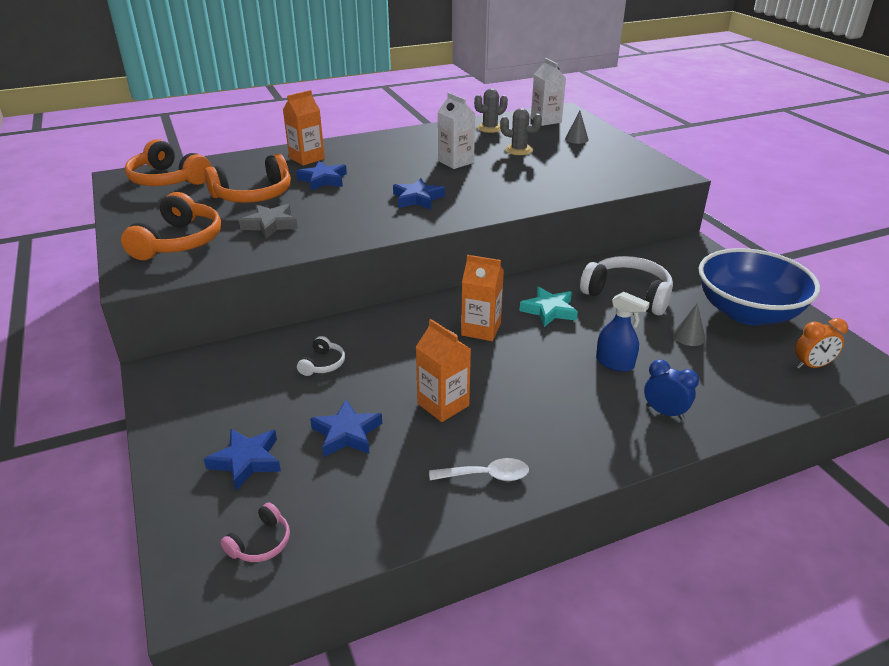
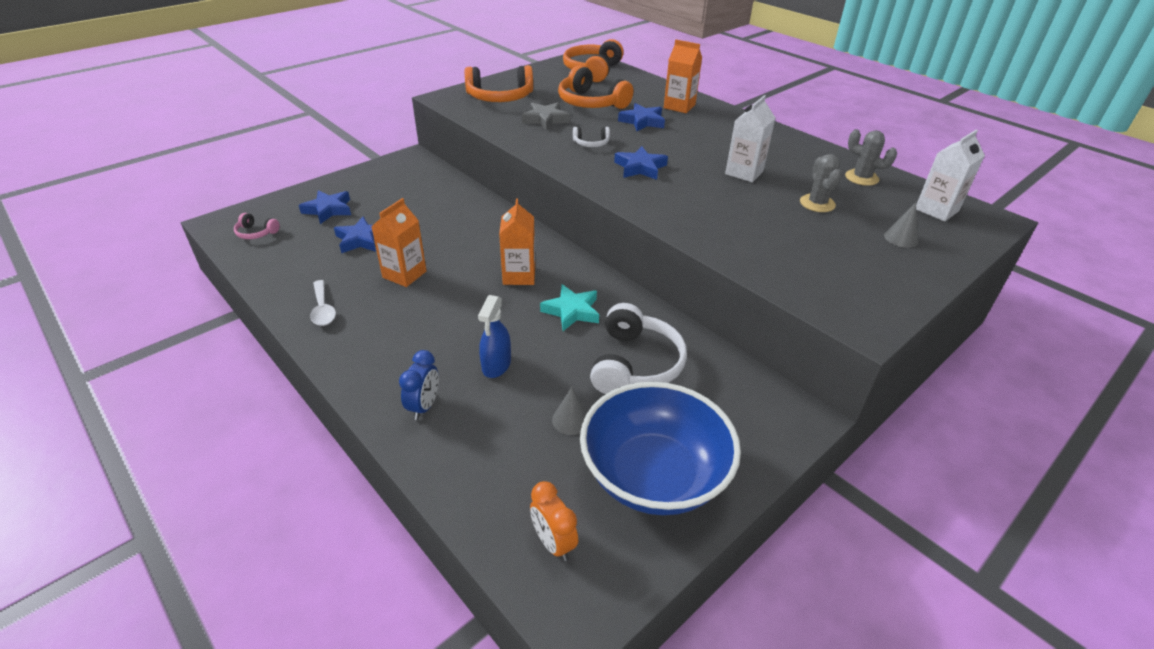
camera: 70 degrees right, 5 degrees up
white headphones [297,336,345,376] -> white headphones moved to [573,127,610,147]

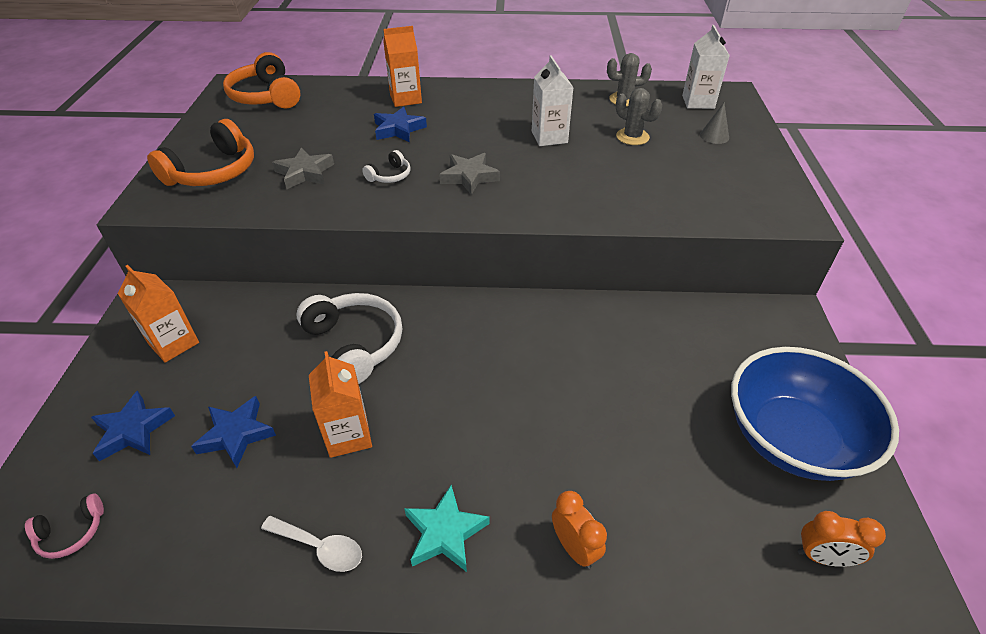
camera: 45 degrees left, 5 degrees up
blue clock [399,350,439,420] -> orange clock [552,491,607,569]
blue spray bottle [478,295,511,378] -> none
orange carton [499,199,535,285] -> orange carton moved to [118,265,199,363]
turquoise star [540,284,599,331] -> turquoise star moved to [404,485,489,572]
grey cone [552,387,587,435] -> none
orange headphones [558,65,633,109] -> none
white headphones [590,303,687,394] -> white headphones moved to [296,293,402,384]
blue star [614,146,668,180] -> grey star [439,153,500,195]

